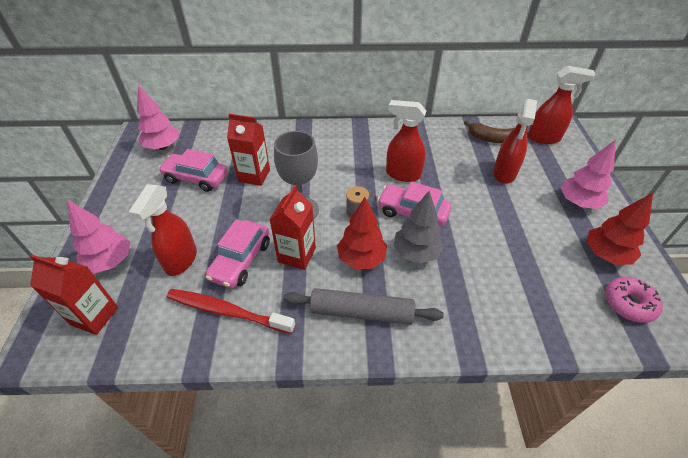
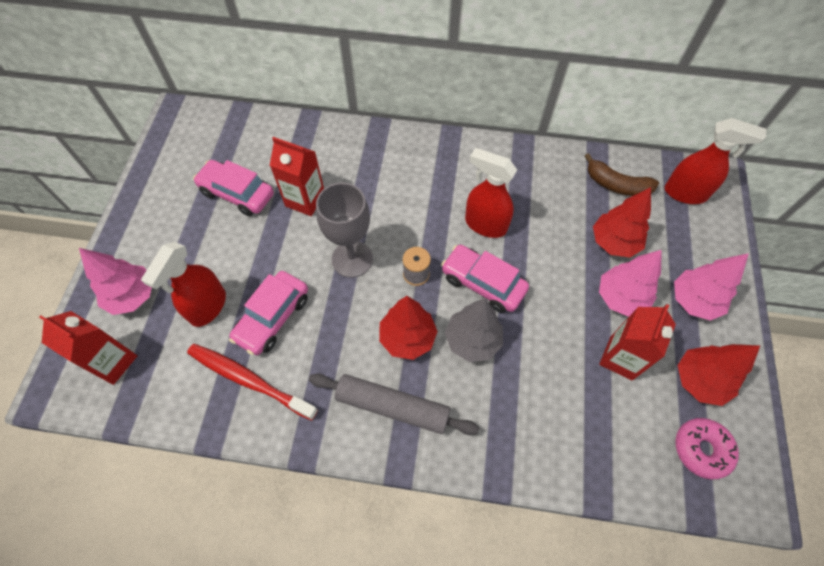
camera: 10 degrees right, 15 degrees up
pink tree [137,85,179,150] -> pink tree moved to [599,250,662,317]
red carton [269,185,316,270] -> red carton moved to [599,304,676,381]
red spray bottle [493,99,537,184] -> red tree [593,187,651,257]

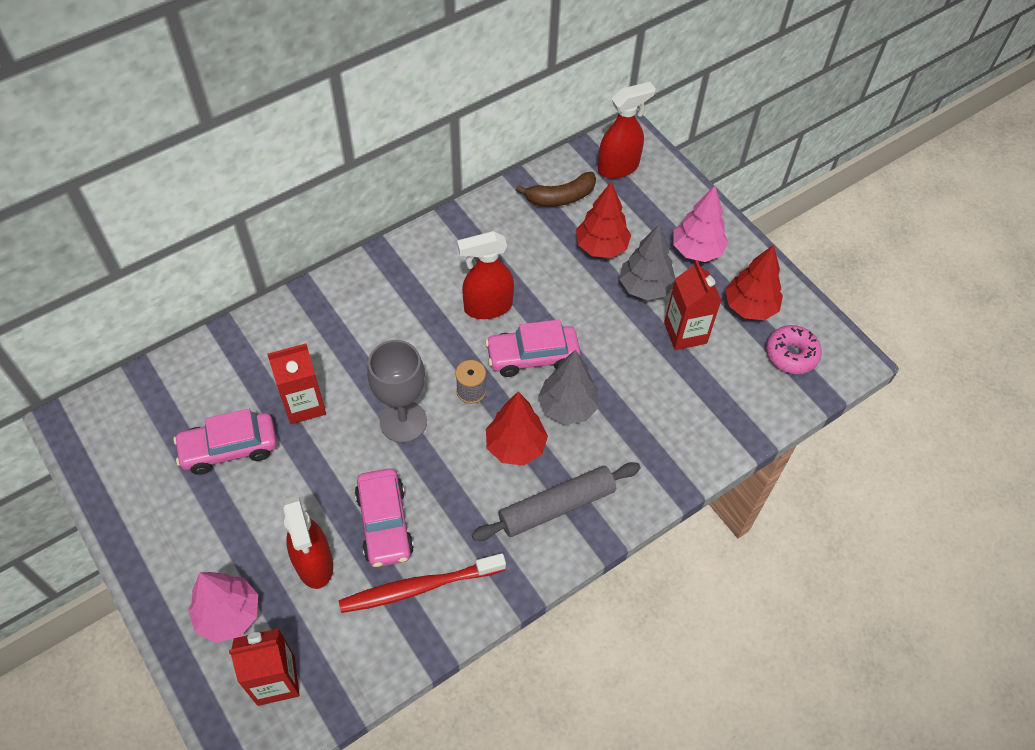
camera: 45 degrees left, 5 degrees down
pink tree [599,250,662,317] -> grey tree [619,224,675,300]

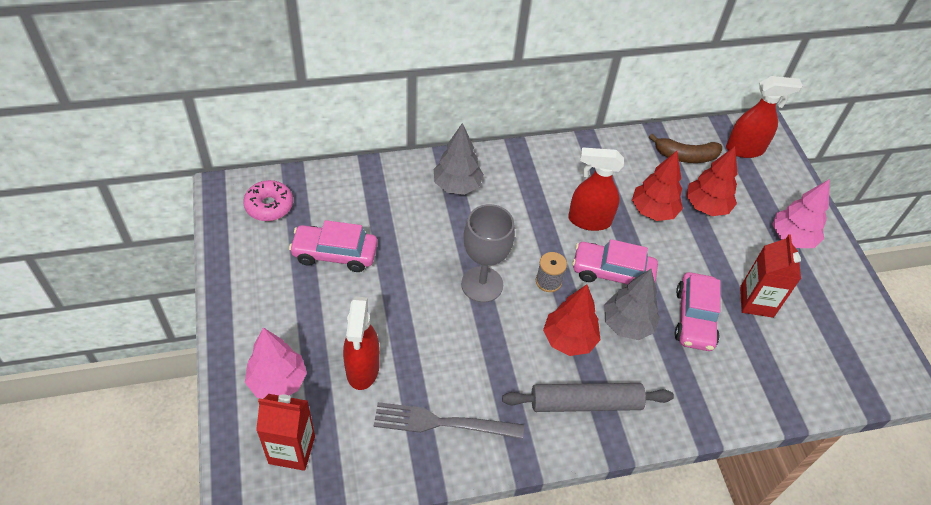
camera: 20 degrees right, 5 degrees down
red carton [267,343,326,424] -> none
red toothbrush [339,553,506,613] -> grey fork [374,402,524,439]
pink car [355,468,414,567] -> pink car moved to [674,272,721,351]
grey tree [619,224,675,300] -> grey tree moved to [434,123,484,195]
red tree [725,245,783,320] -> red tree moved to [632,151,683,221]
pink donut [766,325,822,374] -> pink donut moved to [243,180,293,221]

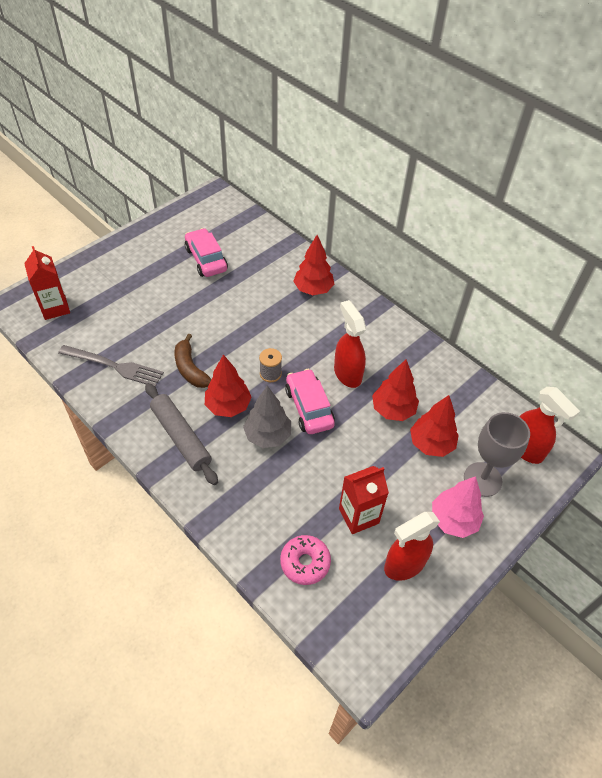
camera: 60 degrees right, 0 degrees up
pink donut [243,180,293,221] -> pink donut moved to [280,535,331,585]
pink tree [245,327,307,399] -> none
red spray bottle [343,297,380,390] -> red spray bottle moved to [384,512,440,581]
grey fork [374,402,524,439] -> grey fork turned 135 degrees clockwise [58,345,164,387]
grey tree [434,123,484,195] -> red tree [293,235,334,295]
grey goblet [461,204,515,303] -> grey goblet moved to [464,412,530,497]
brown banana [649,134,722,163] -> brown banana moved to [174,334,211,388]
pink car [674,272,721,351] -> none

